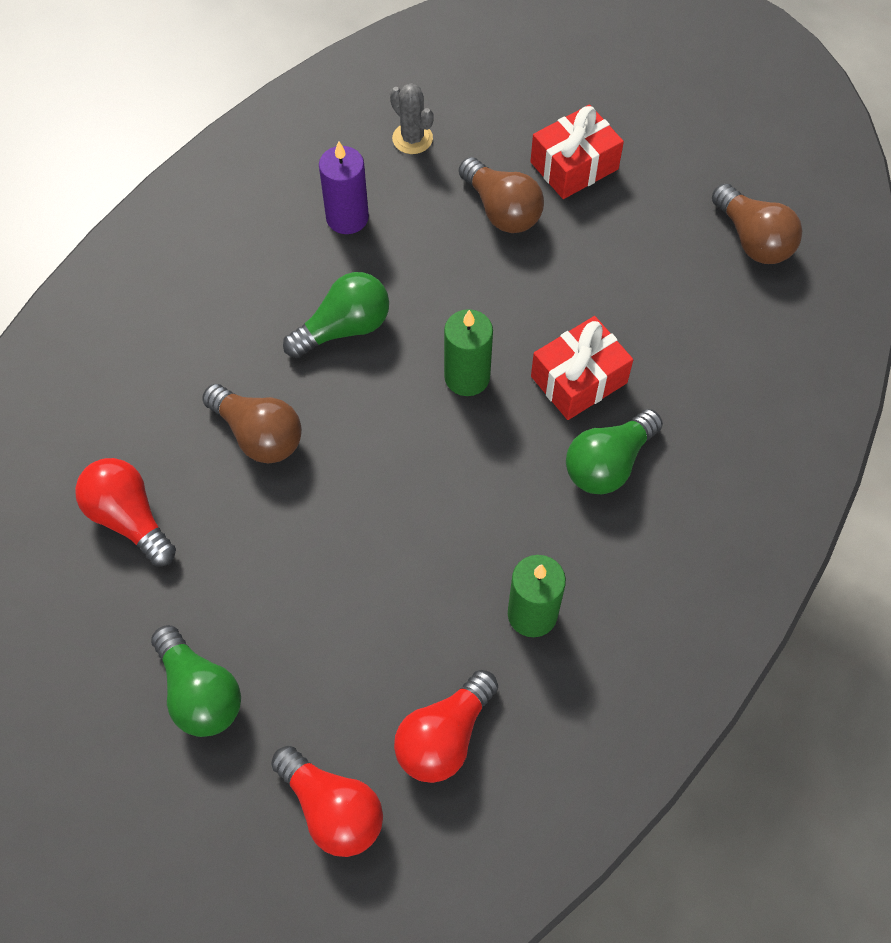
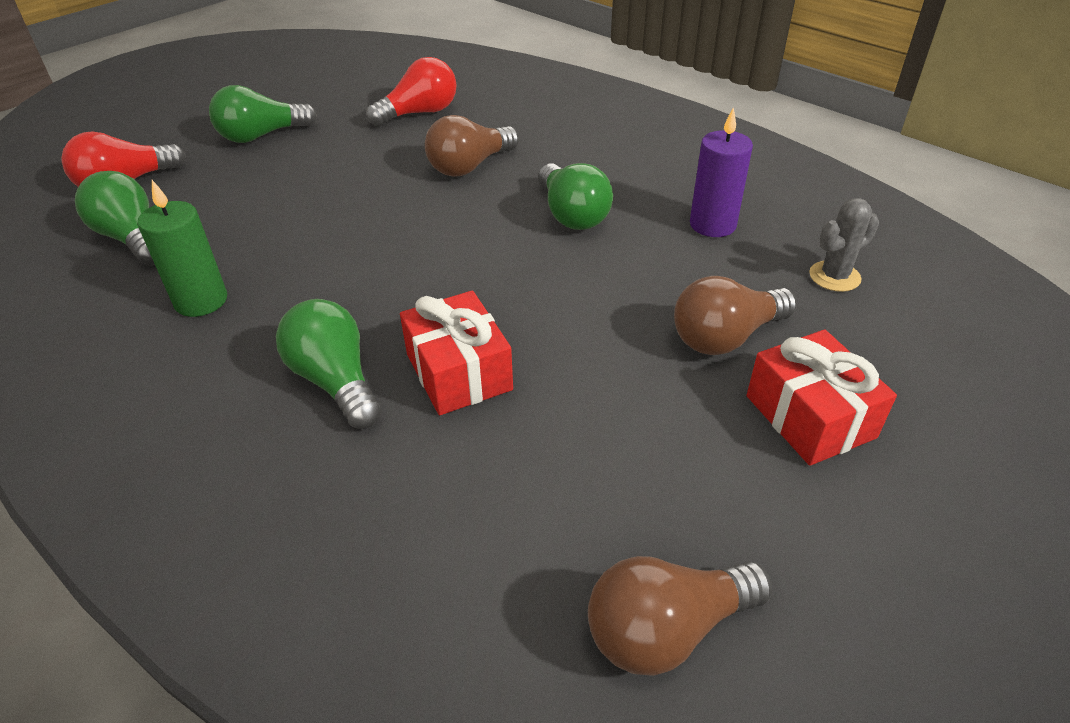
camera: 100 degrees right, 20 degrees down
red light bulb [394,670,498,783] -> green light bulb [75,171,155,266]
green candle [444,309,493,396] -> none

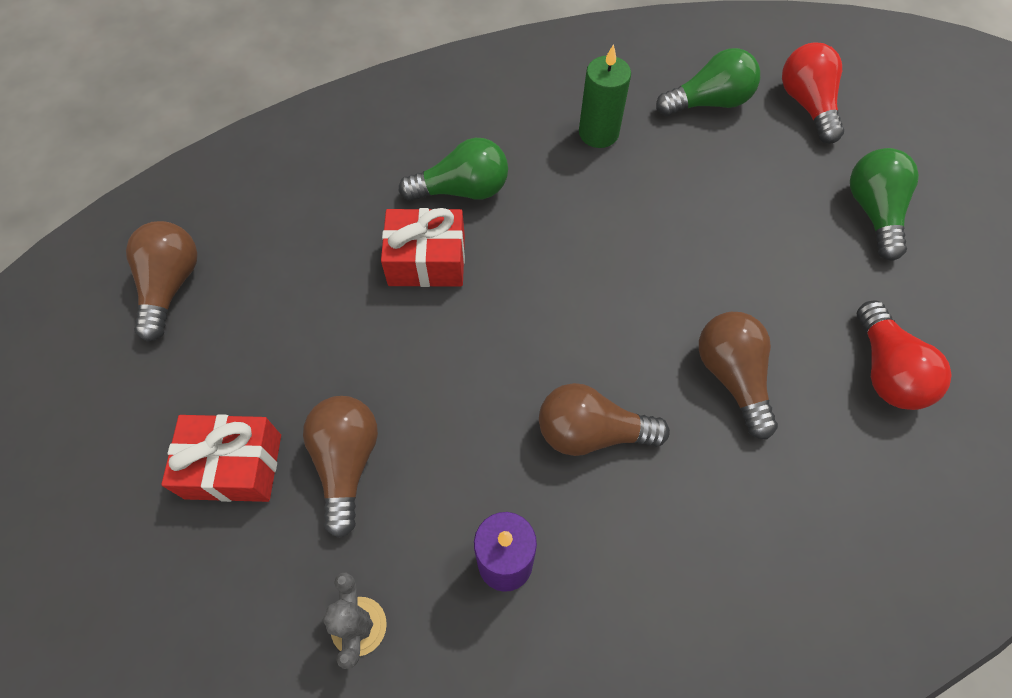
camera: 115 degrees right, 20 degrees up
green light bulb [538,163,613,230] -> brown light bulb [539,383,670,456]

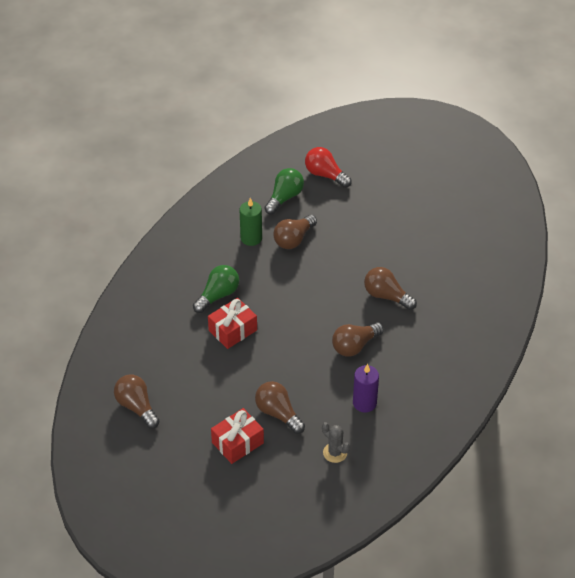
camera: 40 degrees left, 15 degrees down
green light bulb [850,148,919,261] -> none
red light bulb [857,301,952,410] -> none
none -> brown light bulb [273,214,317,249]

